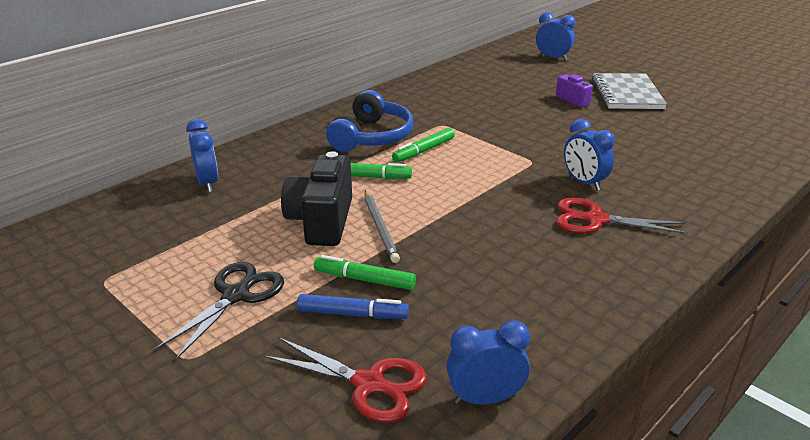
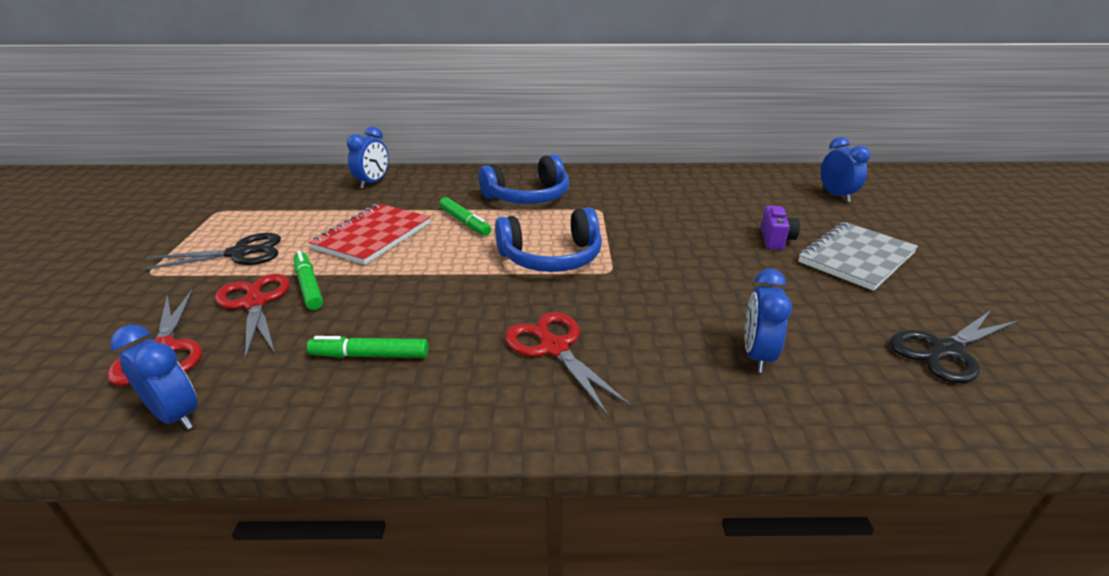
camera: 45 degrees right, 0 degrees up
black camera [281,151,352,246] -> red notebook [309,204,431,265]
blue marker [297,294,409,319] -> red scissors [215,274,290,360]
grey pencil [364,191,400,263] -> none
green marker [392,128,455,163] -> green marker moved to [307,336,428,358]
blue clock [564,119,615,190] -> blue clock moved to [745,269,792,373]
none -> blue headphones [495,207,602,272]
none -> black scissors [889,310,1017,383]

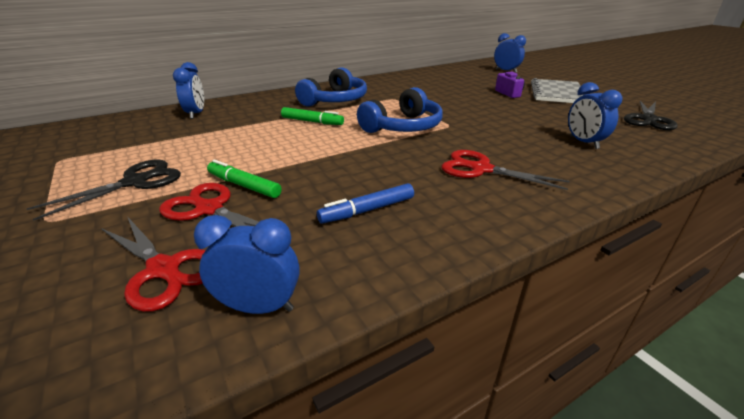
camera: 30 degrees left, 0 degrees up
green marker [307,336,428,358] -> blue marker [317,183,414,224]
red notebook [309,204,431,265] -> none

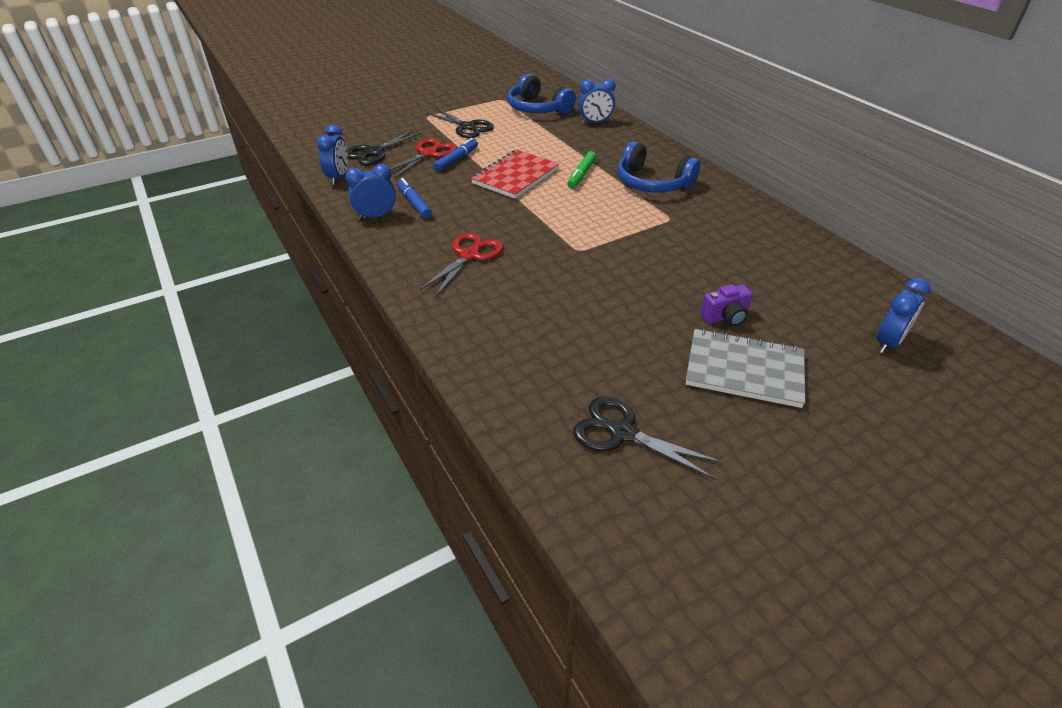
camera: 90 degrees right, 10 degrees up
red scissors [101,216,206,312] -> black scissors [347,130,422,165]
green marker [207,160,281,198] -> blue marker [433,138,478,172]
blue headphones [357,87,443,133] -> blue headphones moved to [507,74,576,114]
blue clock [568,82,622,149] -> blue clock moved to [345,164,396,220]
none -> red notebook [471,150,559,199]

